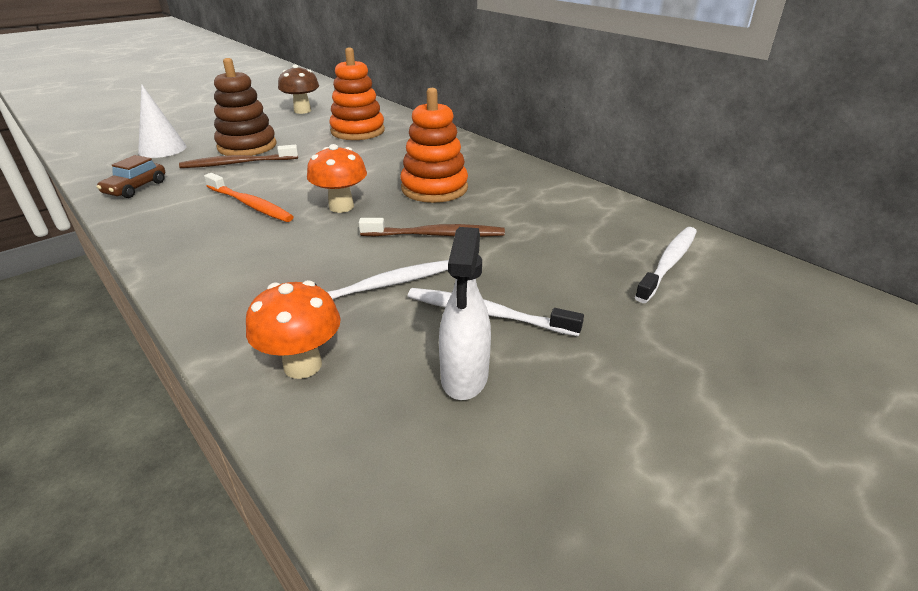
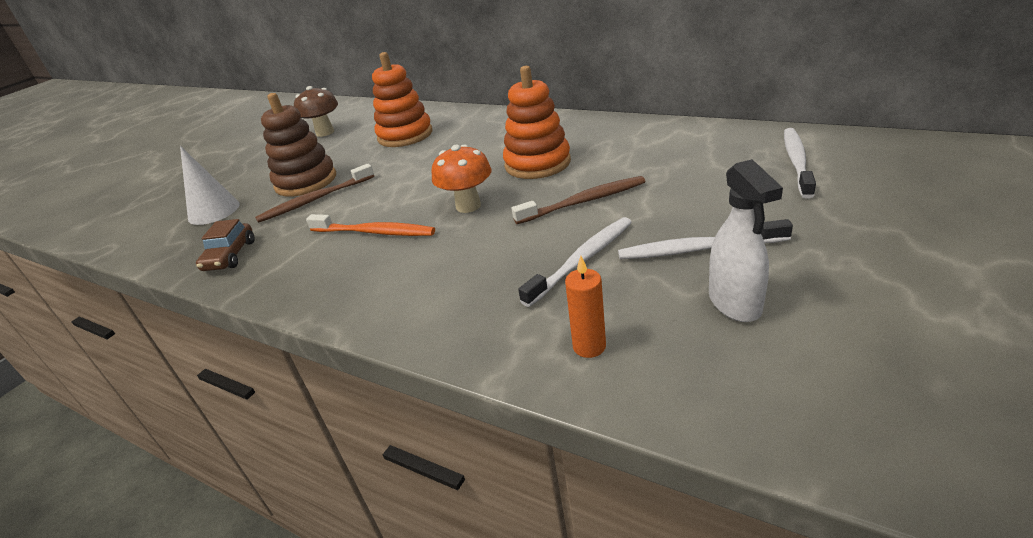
camera: 15 degrees left, 0 degrees up
orange mushroom [246,280,341,379] -> orange candle [565,256,606,358]

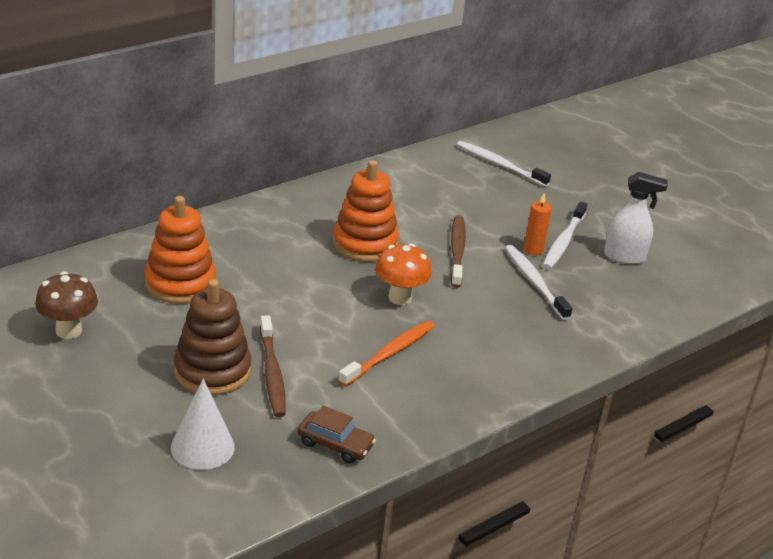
camera: 75 degrees left, 0 degrees up
orange candle [565,256,606,358] -> orange candle moved to [524,193,552,256]

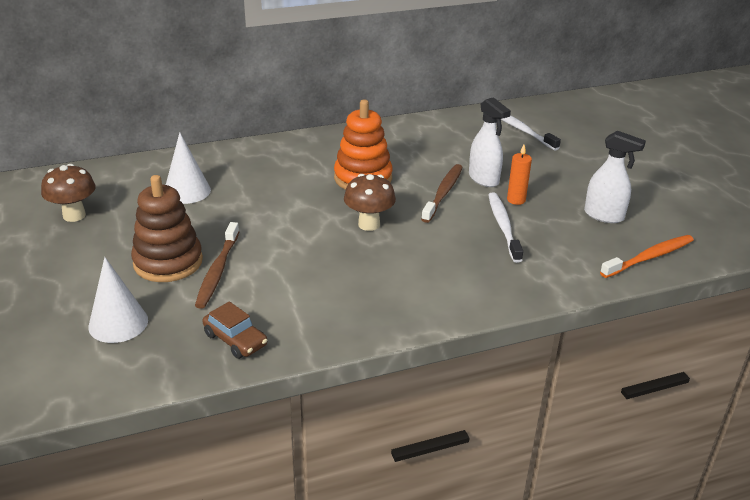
camera: 20 degrees right, 0 degrees up
orange stacking toy [144,196,216,304] -> white cone [166,132,211,204]
orange toothbrush [338,321,434,387] -> orange toothbrush moved to [600,235,694,278]
orange mushroom [375,243,432,305] -> brown mushroom [344,174,396,231]
white toothbrush [543,201,587,269] -> none
none -> white spray bottle [469,97,511,187]

